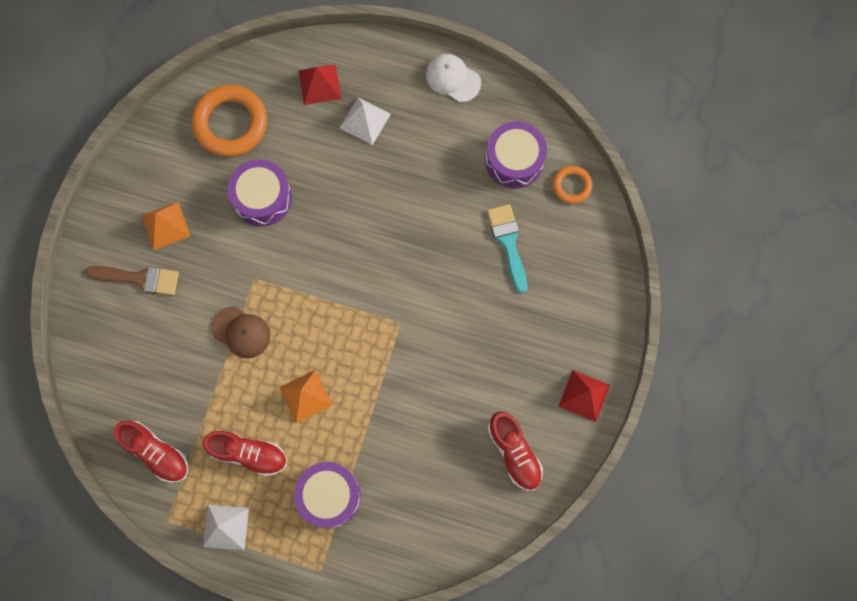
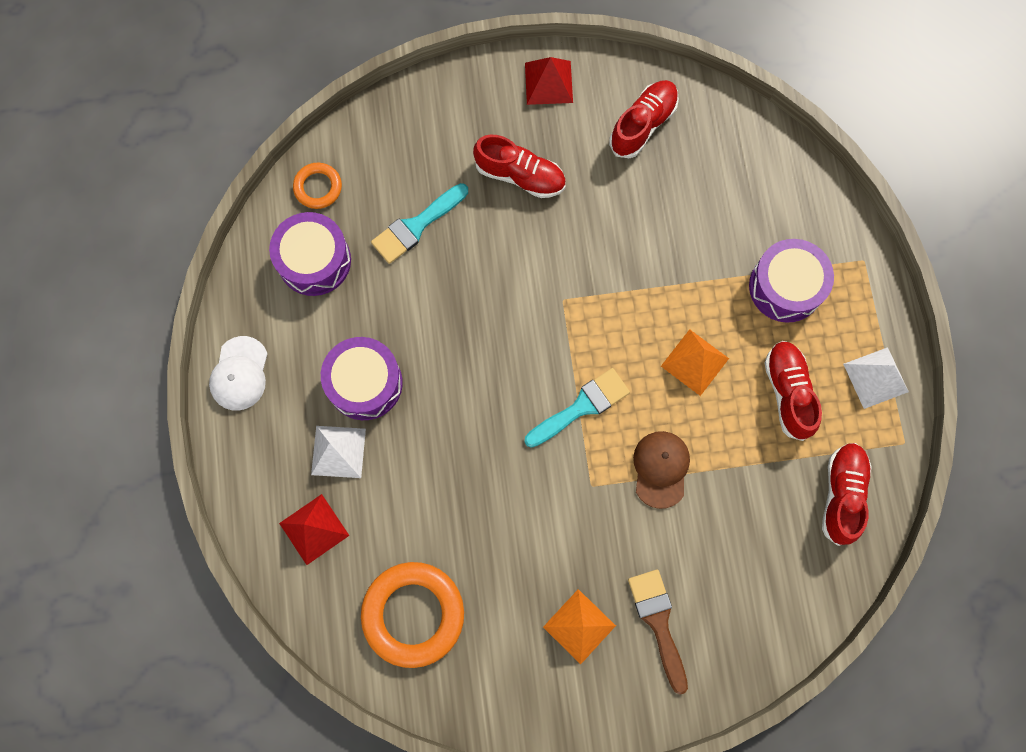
camera: 115 degrees left, 0 degrees up
purple drum [228,160,292,226] -> purple drum moved to [321,337,403,420]
none -> red shoe [473,135,566,198]
none -> turquoise brush [525,368,630,448]

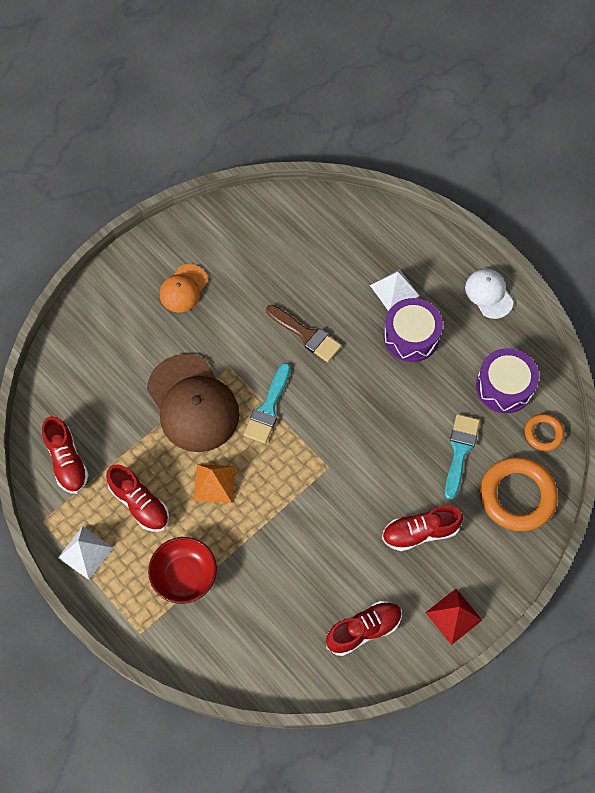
camera: 145 degrees right, 10 degrees down
red pyramid [279,494,350,565] -> none
orange ring [361,562,464,668] -> orange ring moved to [480,457,558,531]
orange pyramid [543,589,616,664] -> orange cap [160,264,208,312]
red shoe [609,80,679,158] -> red shoe turned 120 degrees counterclockwise [326,601,402,656]
brown brush [628,570,688,695] -> brown brush moved to [266,305,341,362]
brown cap [633,431,690,509] -> brown cap [147,354,239,452], size x1.87
purple drum [749,239,834,323] -> red bowl [148,537,217,604]

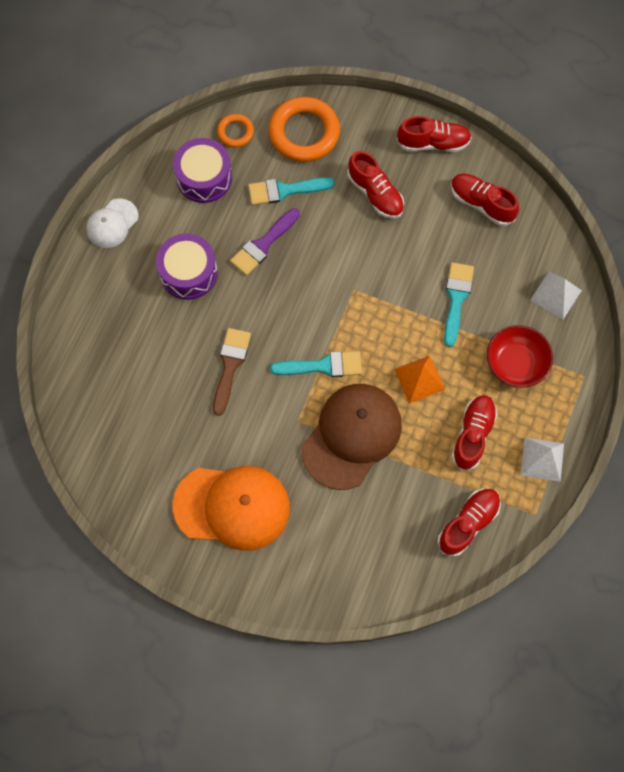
camera: 115 degrees left, 5 degrees up
orange cap [160,264,208,312] -> orange cap [173,466,290,551], size x1.87
white pyramid [370,269,419,311] -> white pyramid moved to [530,272,582,320]
red pyramid [425,589,482,645] -> red shoe [396,116,472,152]
none -> purple brush [230,208,300,276]
none -> turquoise brush [444,262,474,347]

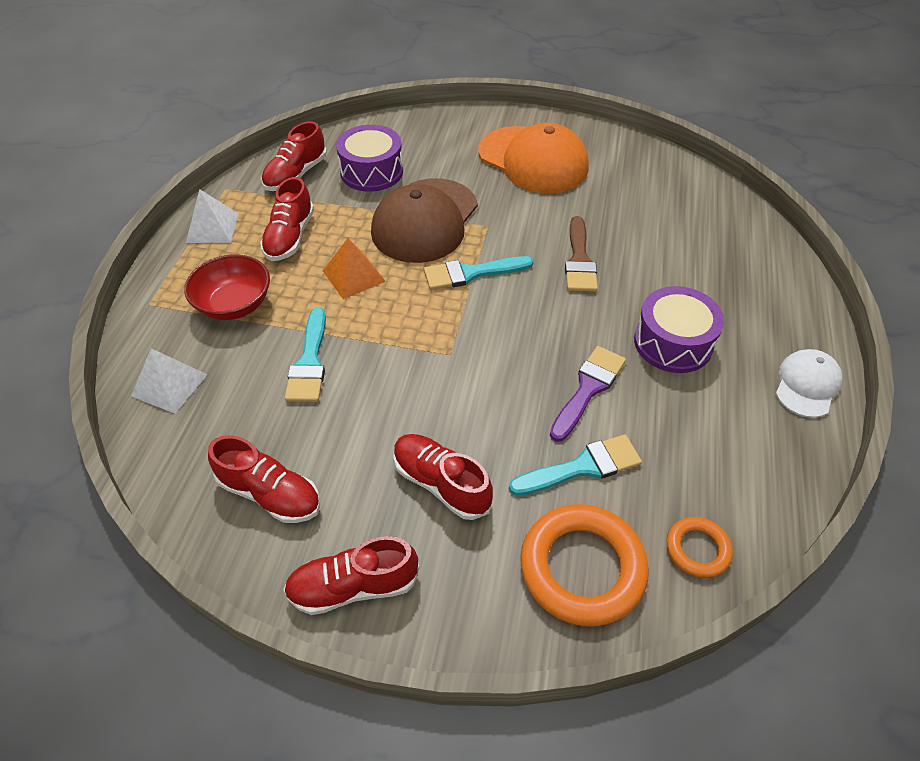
camera: 170 degrees right, 20 degrees down
purple drum [173,138,232,203] -> purple drum moved to [336,125,403,192]
orange cap [173,466,290,551] -> orange cap turned 135 degrees counterclockwise [478,123,589,193]

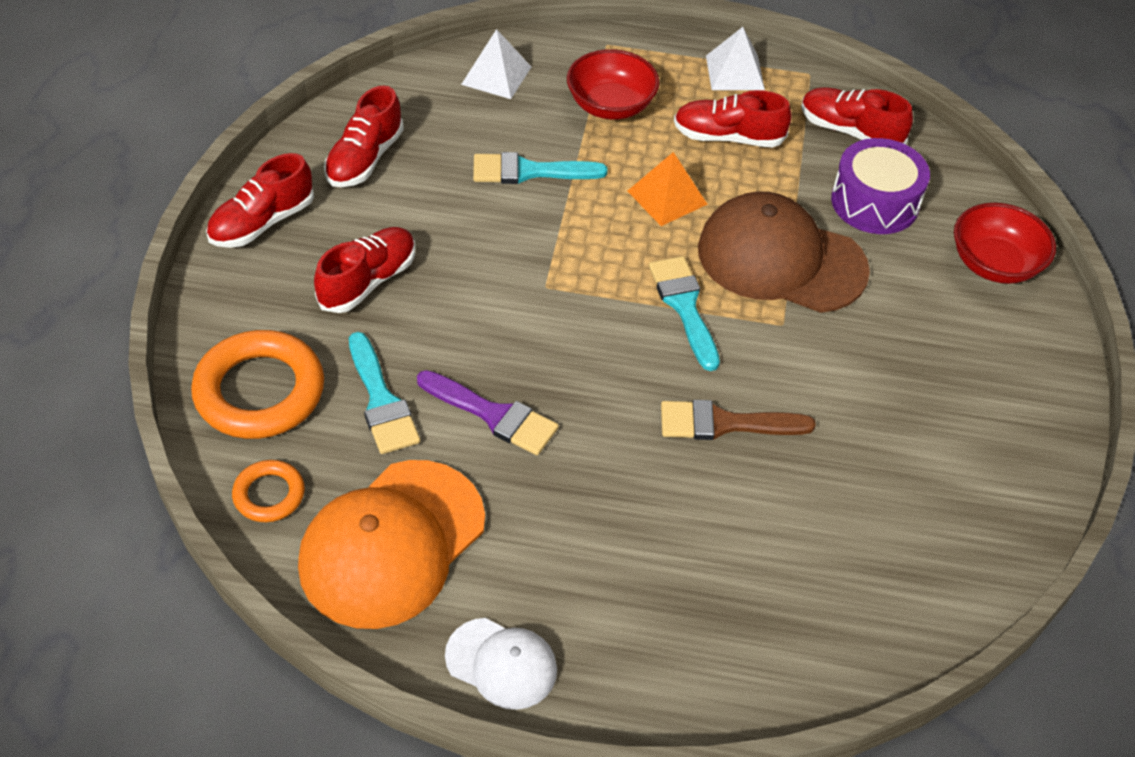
camera: 85 degrees right, 0 degrees up
red shoe [283,536,419,615] -> red shoe turned 120 degrees counterclockwise [206,153,314,248]
orange cap [478,123,589,193] -> orange cap moved to [298,460,485,629]
purple drum [634,286,724,373] -> none
none -> red bowl [954,203,1056,284]

